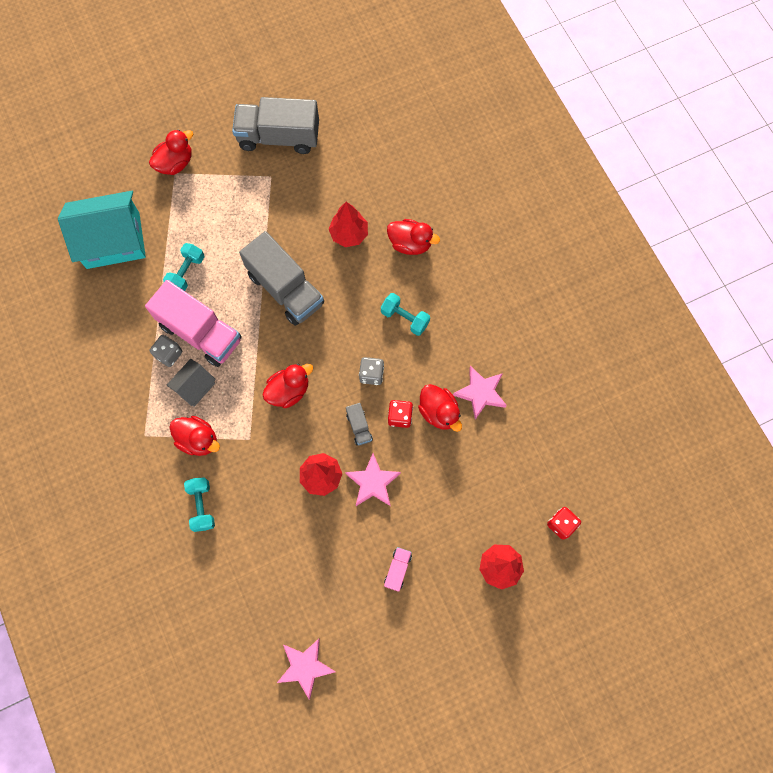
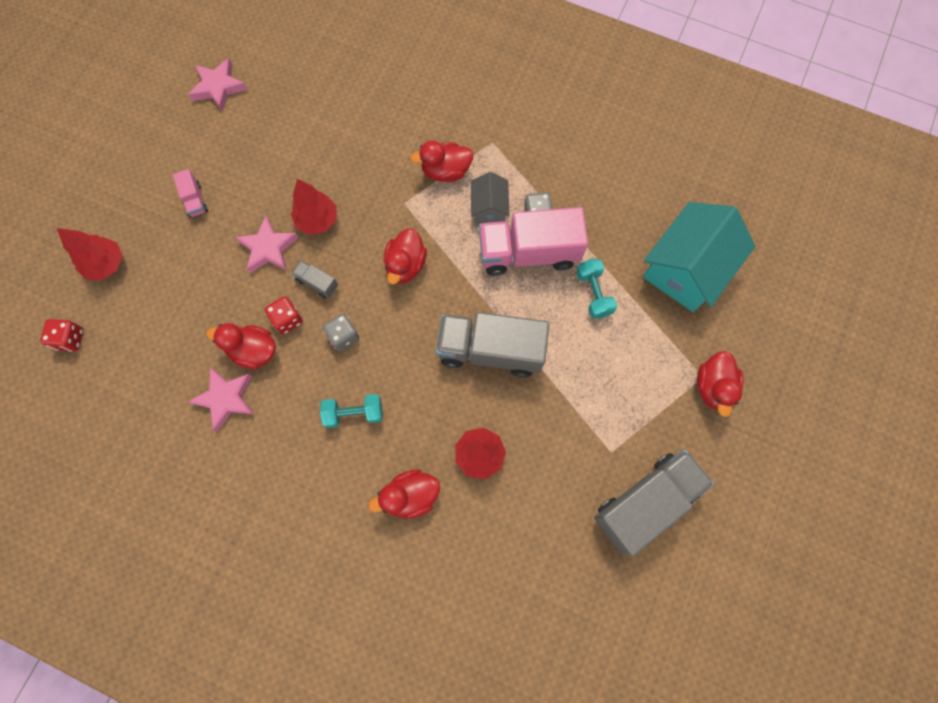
camera: 140 degrees right, 0 degrees up
turquoise dumbbell [184,477,215,532] -> none

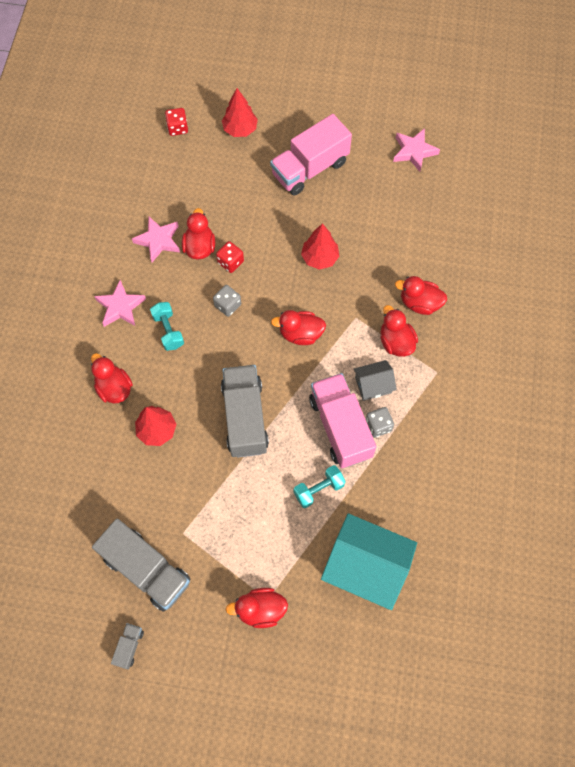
camera: 75 degrees right, 5 degrees down
pink truck [173,169,208,218] -> pink truck [270,114,352,196], size x2.31
pink star [235,216,298,273] -> pink star moved to [94,280,146,327]
grey truck [291,261,338,299] -> grey truck moved to [111,623,144,670]
none -> red duck [395,276,447,315]

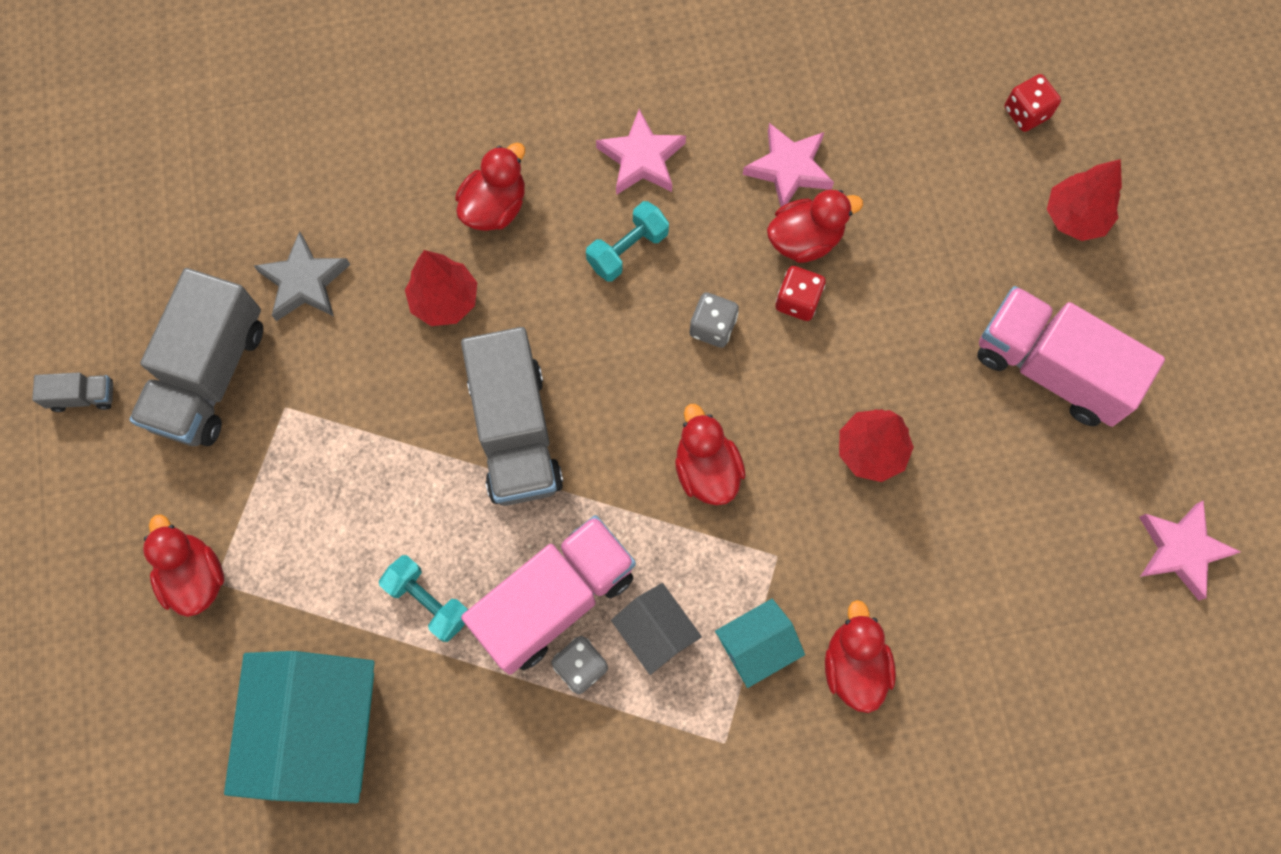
camera: 70 degrees right, 5 degrees up
grey truck [221,365,269,457] -> grey truck turned 105 degrees clockwise [461,327,563,506]
red duck [380,305,418,357] -> turquoise house [715,599,805,688]
none -> grey star [254,231,350,321]

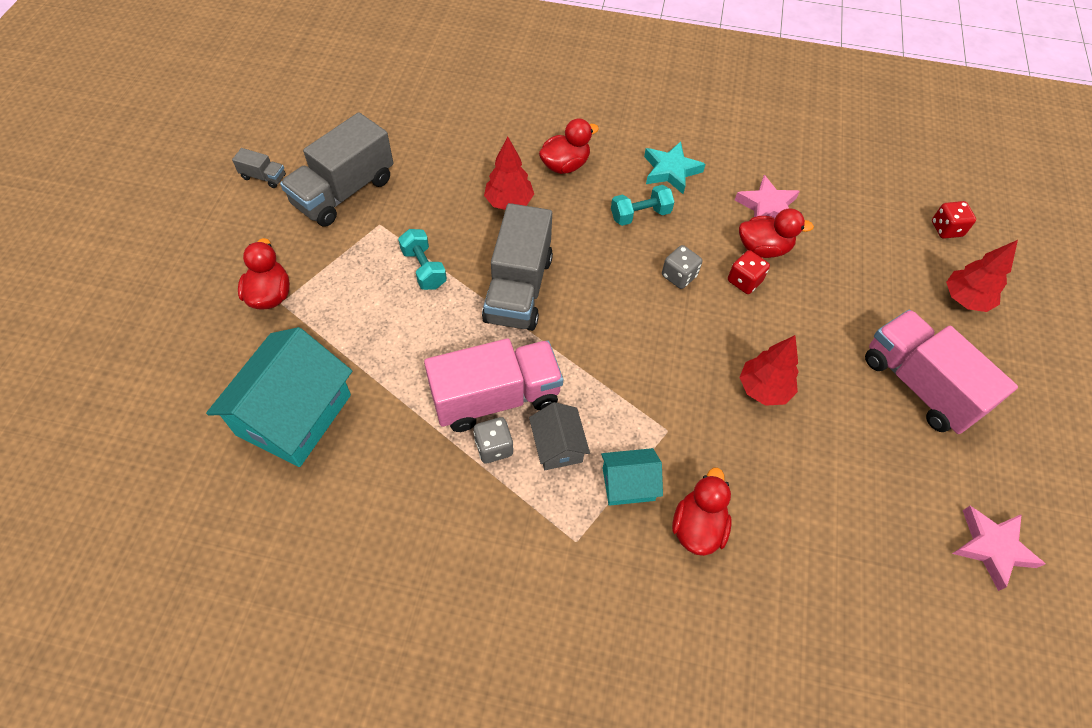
camera: 20 degrees right, 15 degrees down
grey star [254,231,350,321] -> none
turquoise dumbbell [379,555,468,642] -> turquoise dumbbell moved to [398,229,447,290]
pink star [596,109,686,195] -> turquoise star [644,142,706,194]
red duck [675,404,745,505] -> none

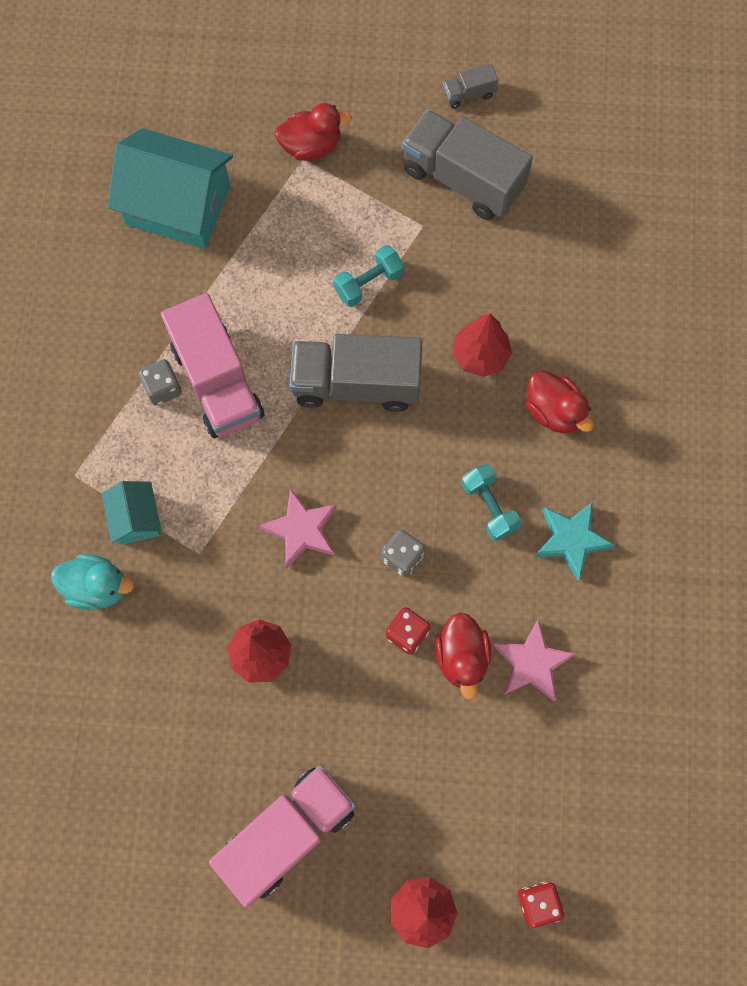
camera: 85 degrees right, 15 degrees up
grey truck [232,148,286,188] -> grey truck turned 60 degrees clockwise [443,63,498,109]
grey house [529,402,590,470] -> none
red duck [672,468,732,556] -> turquoise duck [51,554,134,610]
pink star [952,506,1045,591] -> pink star moved to [259,488,337,568]

